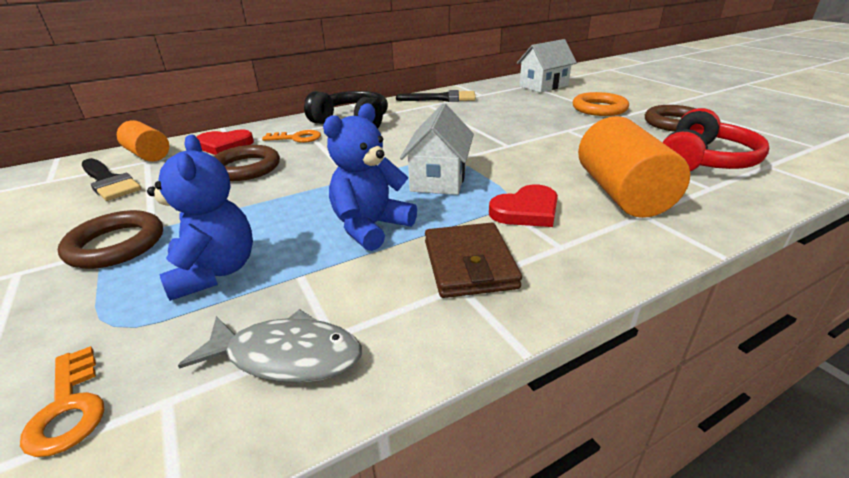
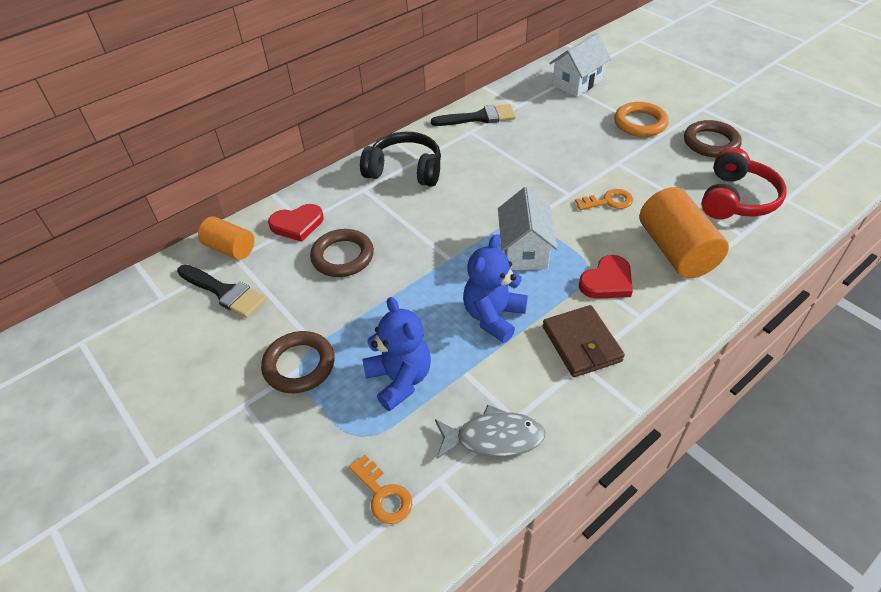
camera: 10 degrees left, 15 degrees up
orange key [262,130,321,143] -> orange key moved to [575,189,633,210]

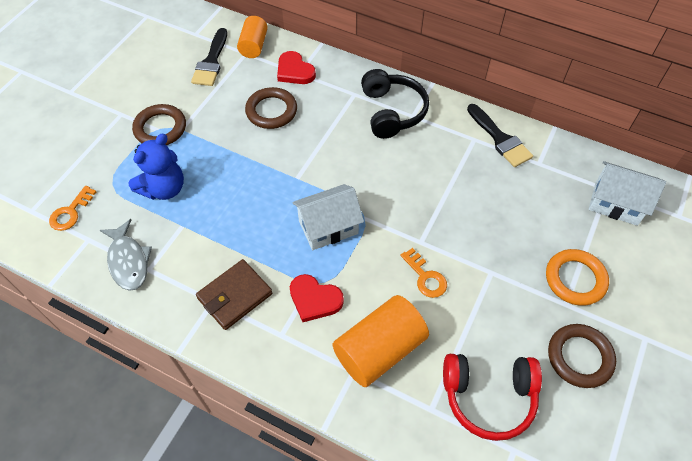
camera: 65 degrees right, 10 degrees up
blue teddy bear [463,235,528,343] -> none

